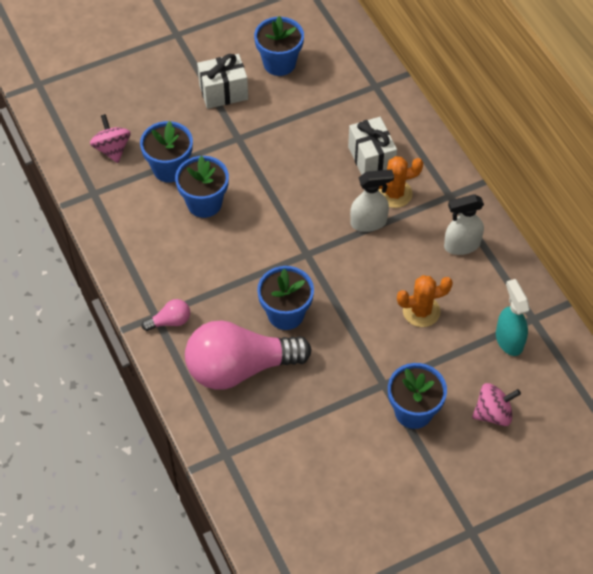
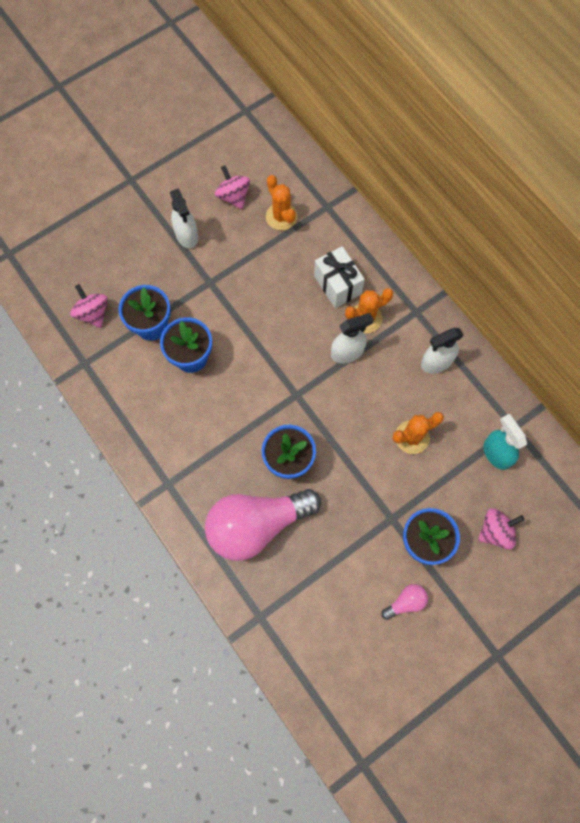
camera: 10 degrees left, 15 degrees up
pink light bulb [142,299,190,331] -> pink light bulb moved to [381,584,428,620]
white gift [197,54,248,109] -> white spray bottle [170,189,198,248]
blue flower pot [254,16,304,76] -> pink spinning top [215,165,250,209]
none -> orange cactus [266,175,298,230]

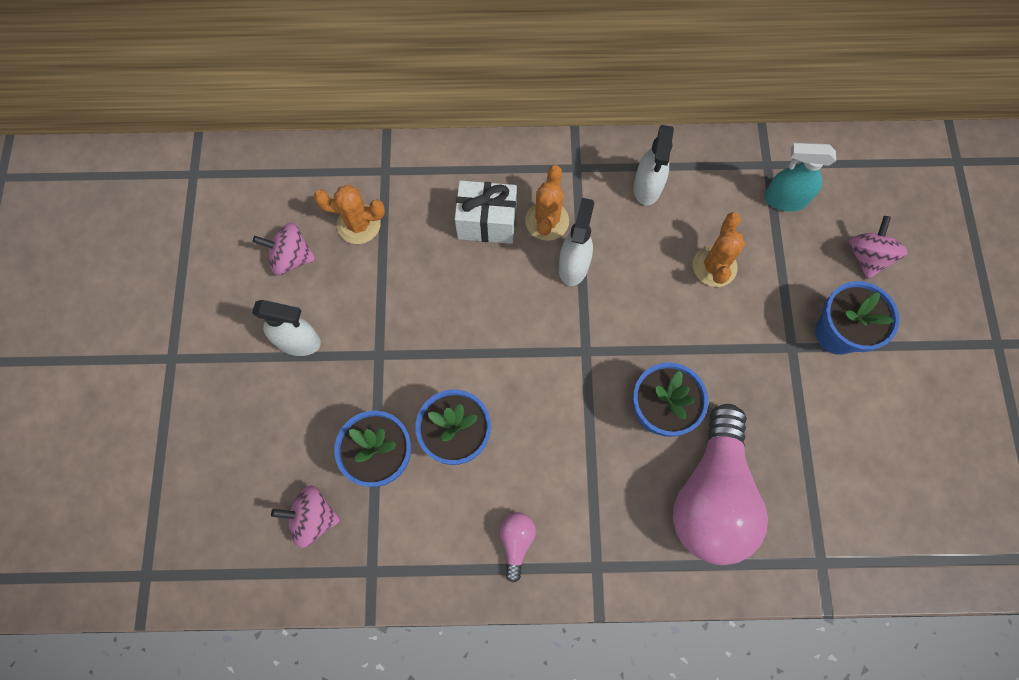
camera: 55 degrees left, 0 degrees up
pink light bulb [381,584,428,620] -> pink light bulb moved to [499,512,536,583]

